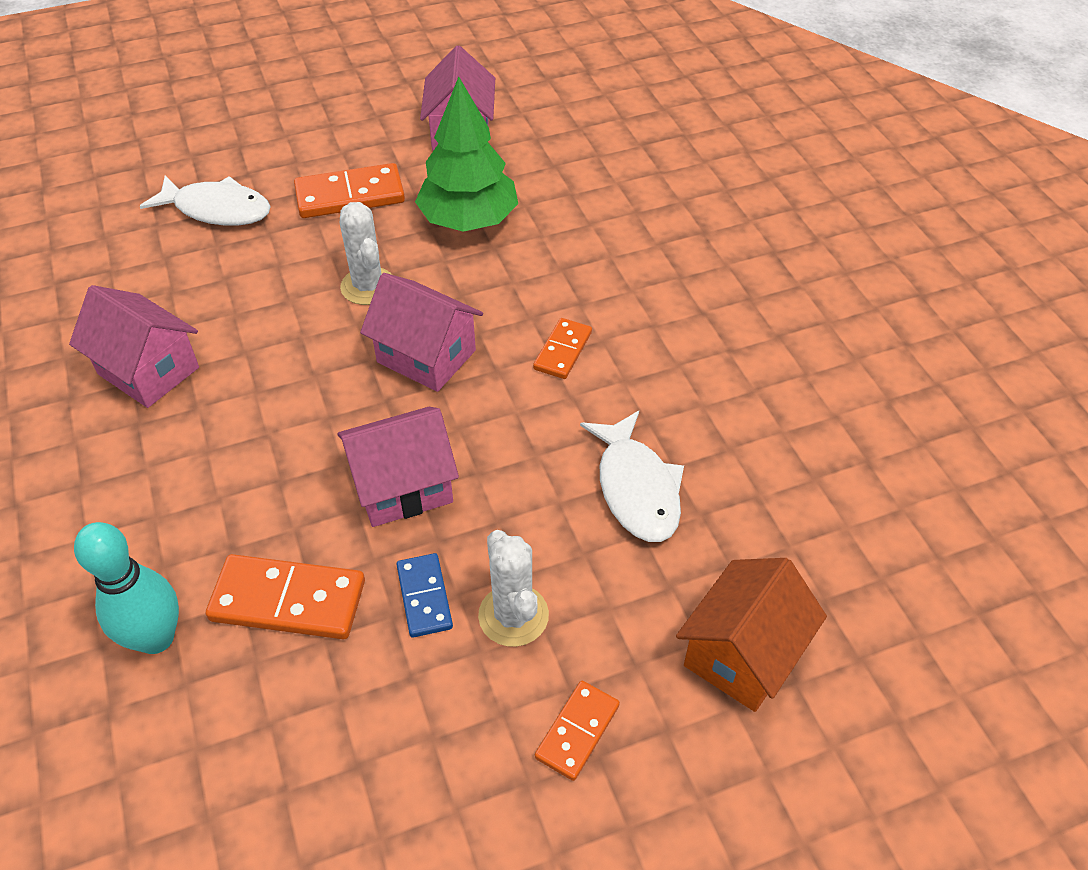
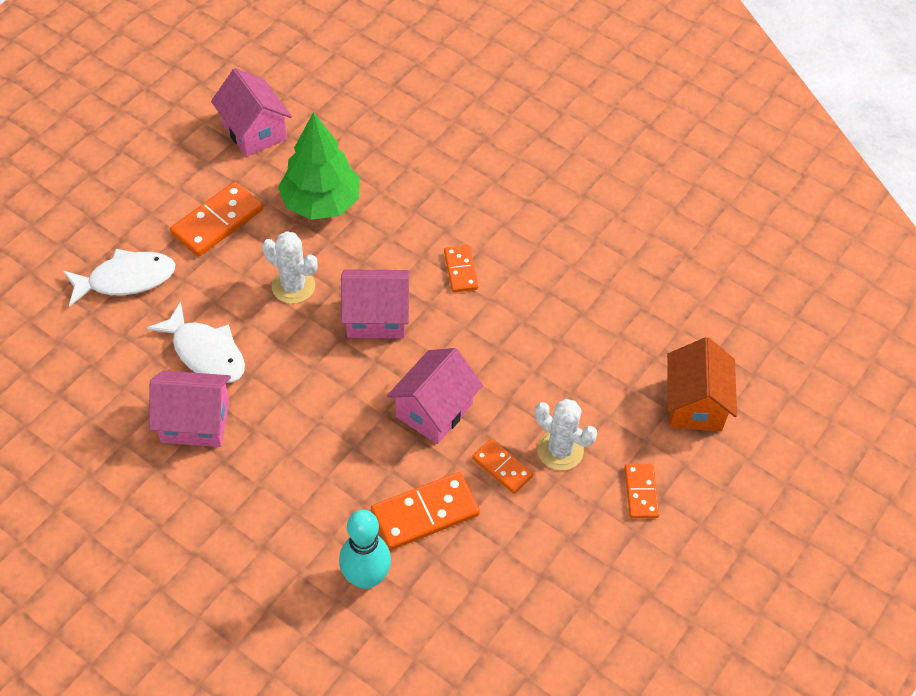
camera: 35 degrees left, 5 degrees up
blue domino [396,553,453,638] -> orange domino [472,439,533,494]
white fish [580,411,684,542] -> white fish moved to [147,301,245,383]

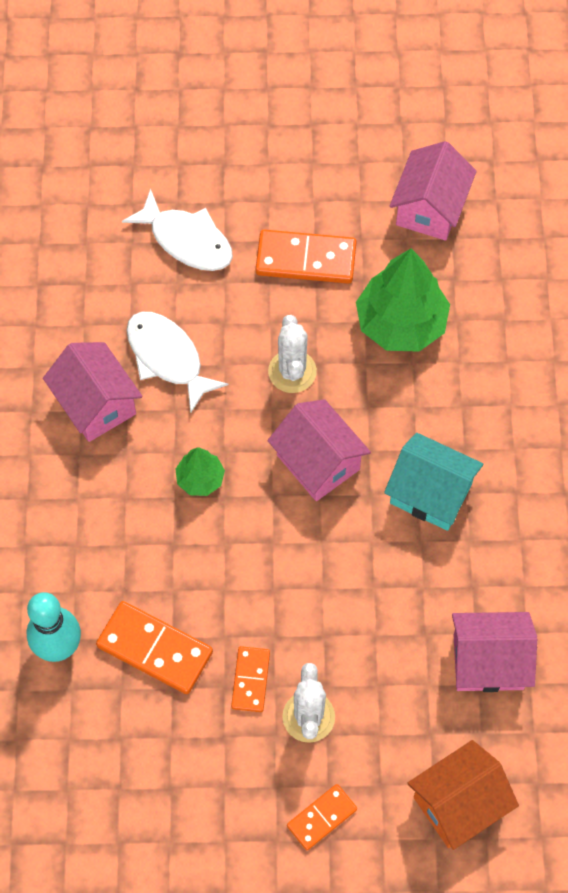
camera: 55 degrees right, 10 degrees up
white fish [147,301,245,383] -> white fish turned 135 degrees clockwise [127,312,228,413]
pink house [387,348,483,444] -> pink house moved to [452,612,537,692]
orange domino [444,245,478,292] -> turquoise house [384,433,483,531]
none -> green tree [175,448,225,496]

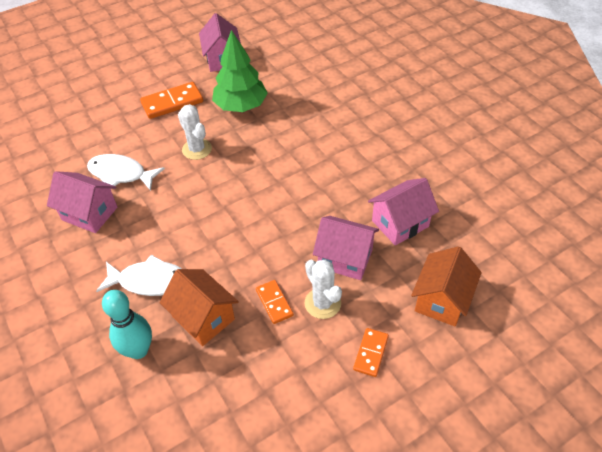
camera: 30 degrees left, 15 degrees down
orange domino [96,601,213,694] -> orange house [160,269,239,346]
white fish [122,189,233,271] -> white fish moved to [96,255,182,296]
green tree [175,448,225,496] -> none
pink house [268,399,371,501] -> pink house moved to [313,216,379,280]
turquoise house [384,433,483,531] -> none

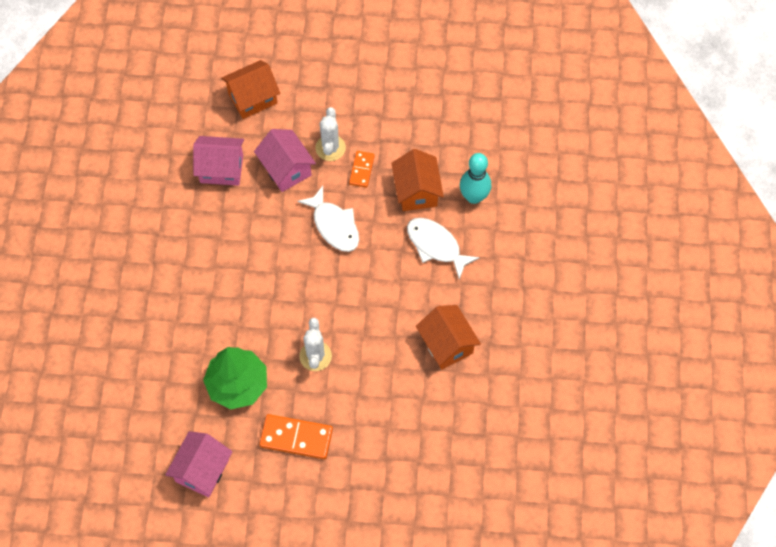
camera: 145 degrees left, 15 degrees up
pink house [47,171,117,233] -> orange house [416,305,481,370]
white fish [87,154,165,191] -> white fish moved to [297,186,359,252]
orange domino [353,328,389,377] -> none

